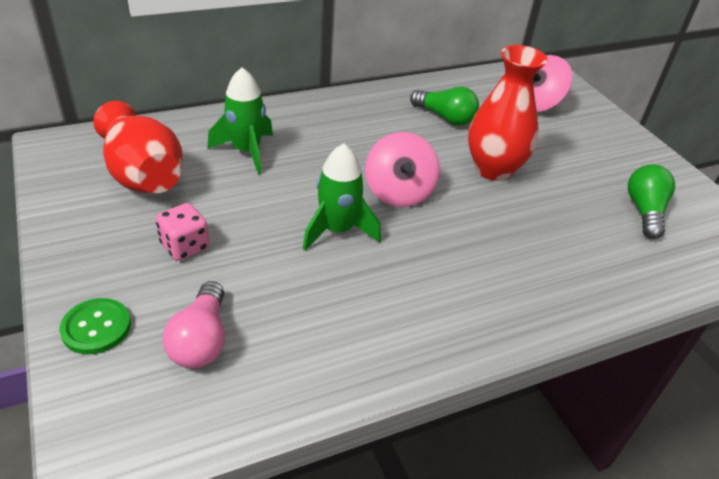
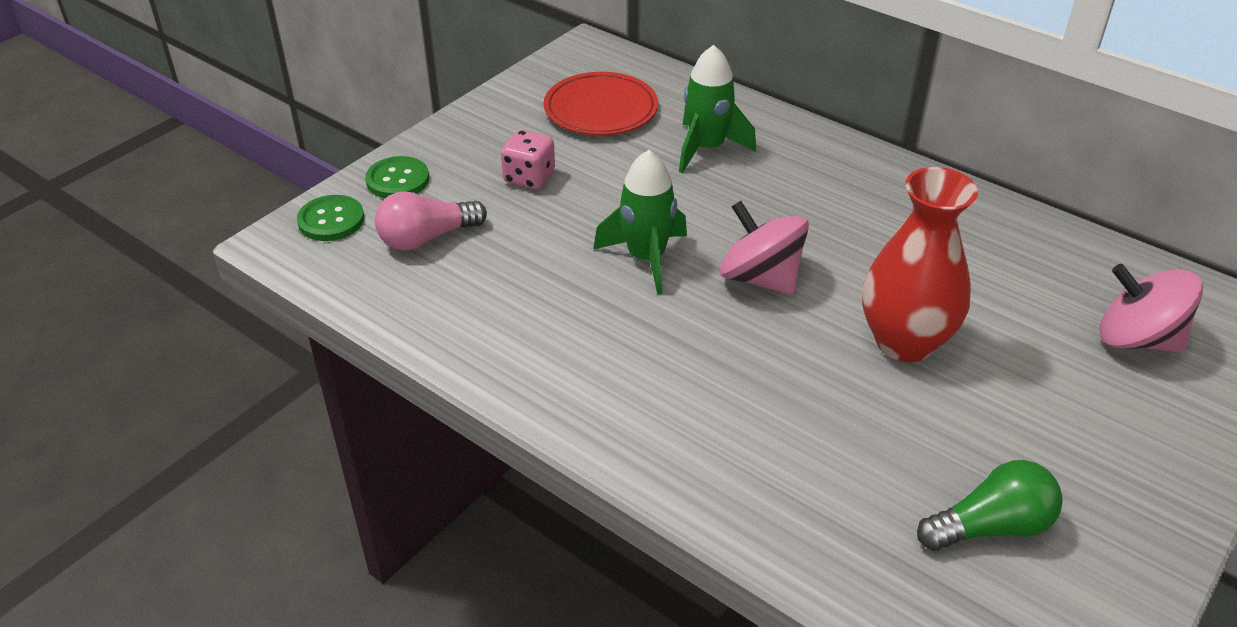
camera: 65 degrees right, 0 degrees up
red vase [93,101,183,193] -> red plate [544,72,658,135]
pink spinning top [365,132,440,207] -> pink spinning top turned 75 degrees clockwise [720,201,809,295]
green light bulb [410,87,479,126] -> none
none -> green button [297,195,364,241]

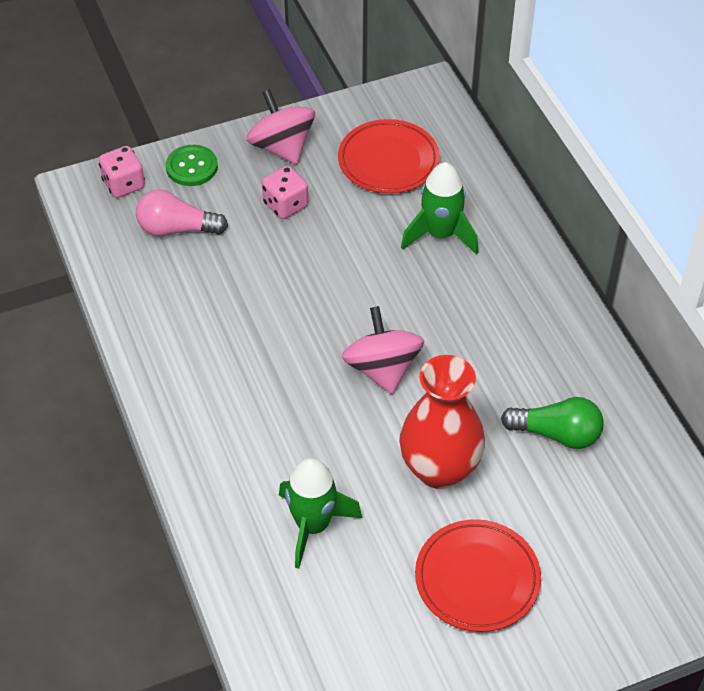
camera: 30 degrees right, 10 degrees up
green button [297,195,364,241] -> pink dice [99,146,145,198]
green rocket [593,150,687,295] -> green rocket moved to [279,458,362,569]
green light bulb [917,460,1063,551] -> green light bulb moved to [501,397,603,449]
pink spinning top [1099,264,1203,353] -> pink spinning top moved to [246,89,315,164]
none -> red plate [415,519,541,632]

